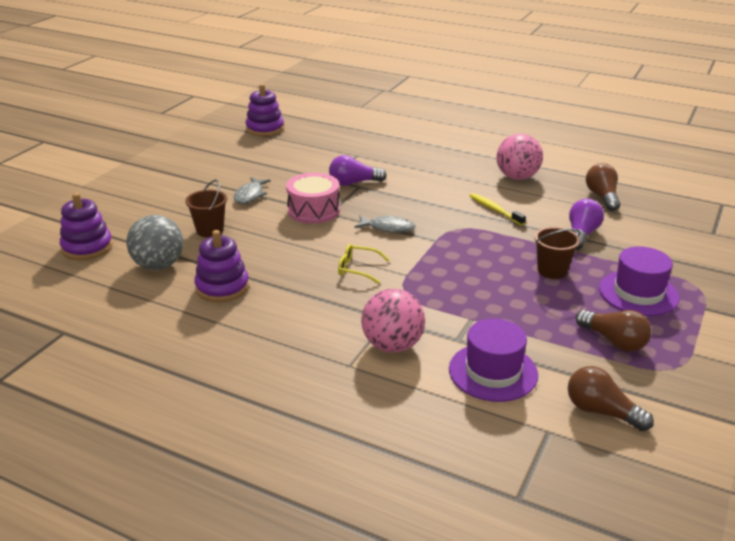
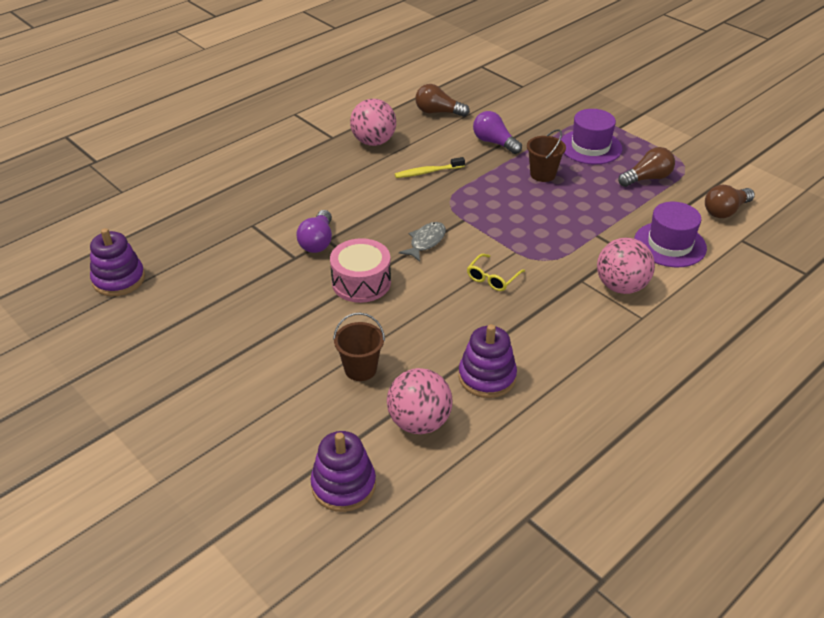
camera: 70 degrees left, 10 degrees up
grey ball [126,215,183,270] -> pink ball [387,368,452,434]
grey fish [234,177,270,204] -> none

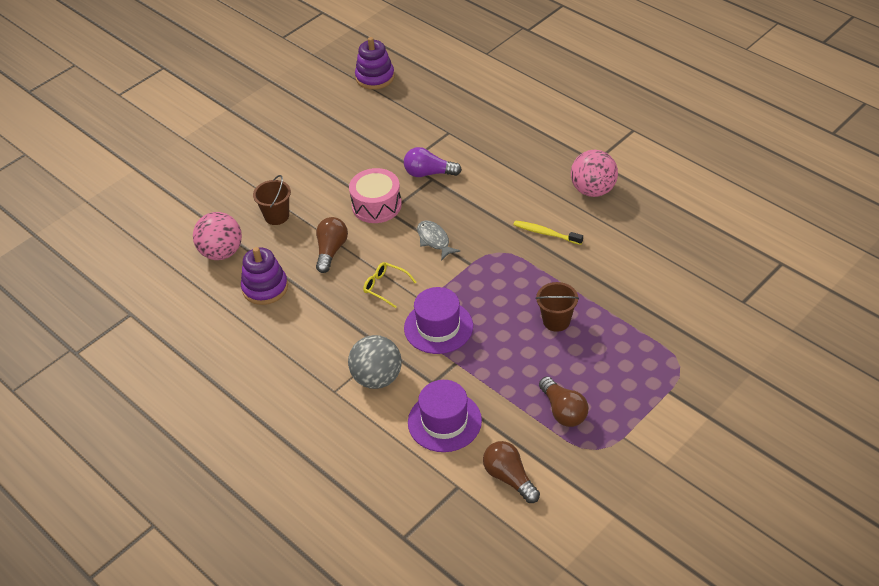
camera: 90 degrees right, 5 degrees up
purple stacking toy [311,431,376,512] -> none
yellow toothbrush [395,157,465,178] -> yellow toothbrush turned 45 degrees counterclockwise [513,220,583,245]
grey fish [399,222,446,262] -> grey fish turned 150 degrees counterclockwise [417,220,461,261]
brown light bulb [415,84,470,117] -> brown light bulb moved to [316,217,348,273]
purple light bulb [473,111,522,154] -> none
purple hat [561,109,622,165] -> purple hat moved to [404,287,473,354]
pink ball [597,237,655,294] -> grey ball [348,335,402,389]

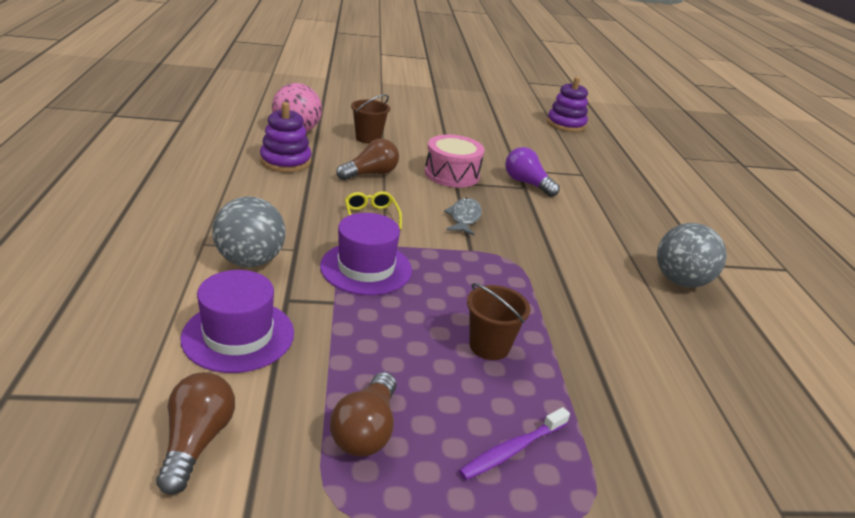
camera: 35 degrees right, 15 degrees down
yellow toothbrush [513,220,583,245] -> none
pink ball [571,150,618,197] -> grey ball [657,223,726,287]
none -> purple toothbrush [459,407,570,480]

